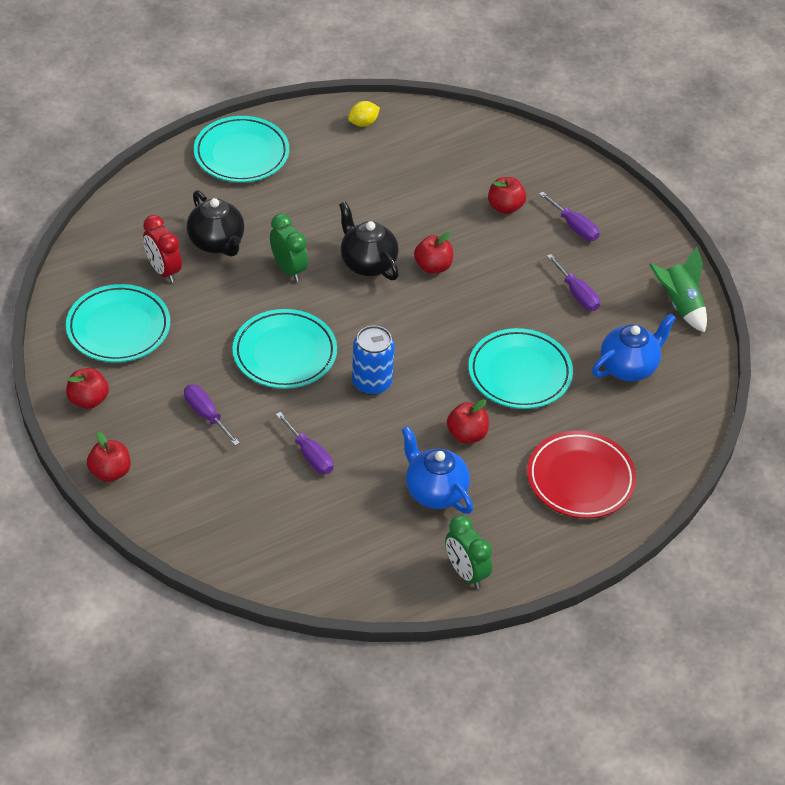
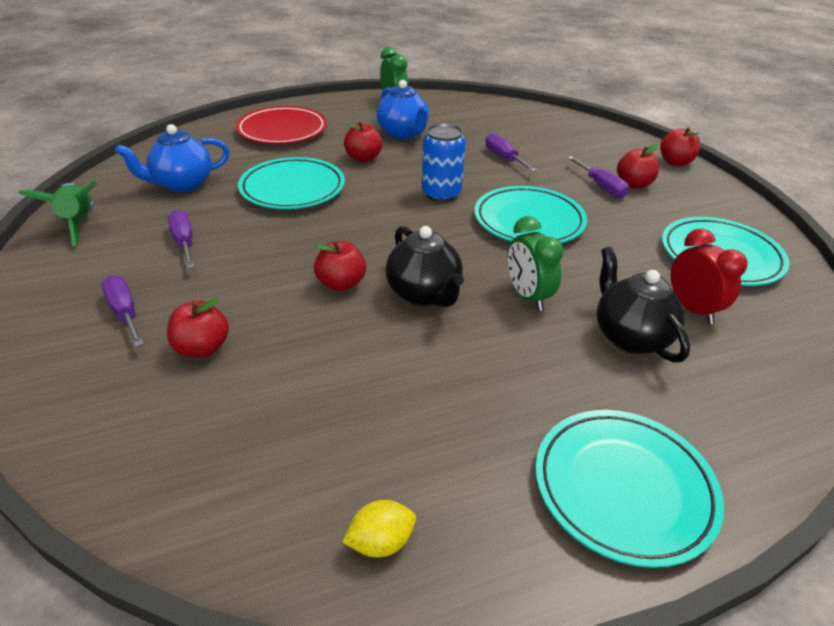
camera: 170 degrees left, 10 degrees down
red apple [66,368,109,409] -> red apple moved to [617,144,659,188]

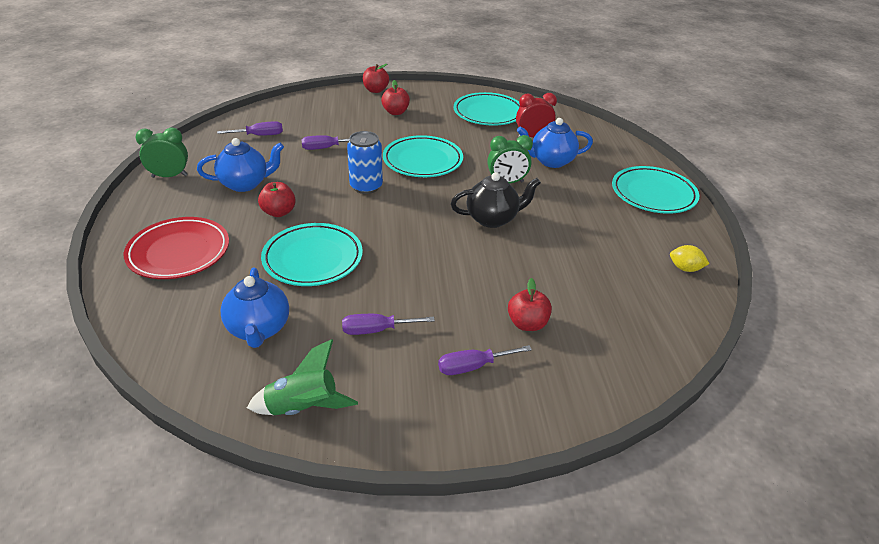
camera: 75 degrees left, 0 degrees up
red apple [314,241,366,291] -> none
yellow lemon [342,500,416,557] -> yellow lemon turned 60 degrees counterclockwise [670,245,709,272]
purple screwdriver [568,156,629,198] -> purple screwdriver moved to [217,121,283,136]
black teapot [597,247,690,363] -> blue teapot [517,118,593,168]

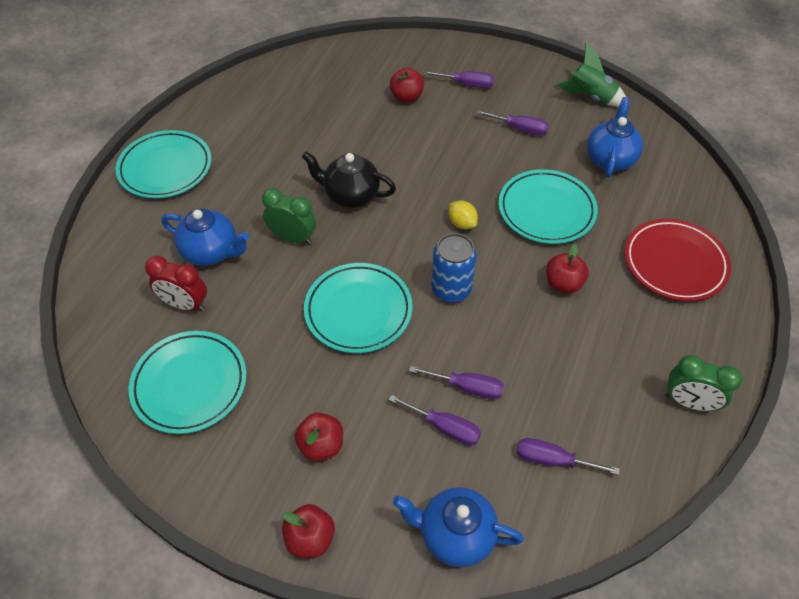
camera: 150 degrees left, 15 degrees up
blue teapot [197,138,284,192] -> blue teapot moved to [393,487,524,567]
yellow lemon [670,245,709,272] -> yellow lemon moved to [449,201,478,229]
none -> purple screwdriver [389,395,481,445]

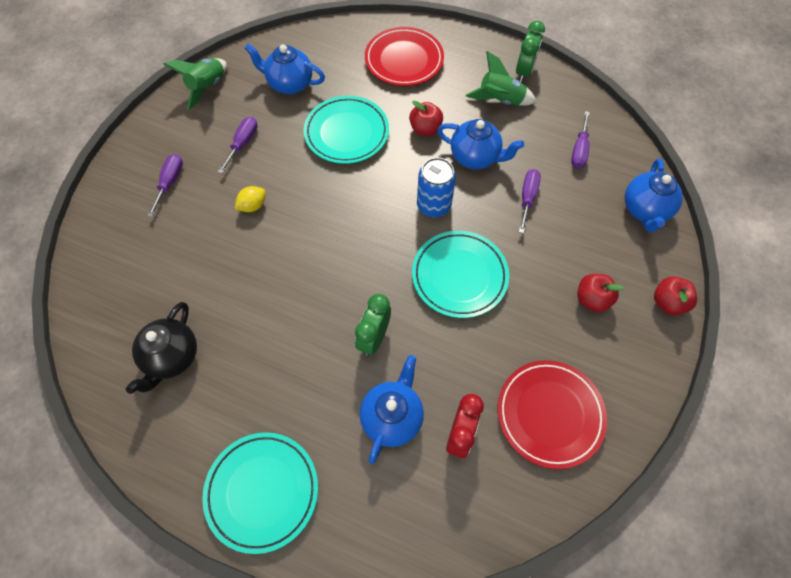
camera: 90 degrees left, 10 degrees up
turquoise plate [128,331,247,434] -> red plate [498,360,607,469]
black teapot [302,151,396,208] -> black teapot moved to [126,302,197,394]
purple screwdriver [389,395,481,445] -> none
red apple [390,68,424,103] -> none
yellow lemon [449,201,478,229] -> yellow lemon moved to [235,186,266,212]
none -> blue teapot [437,119,524,169]
none -> green rocket [466,51,536,106]

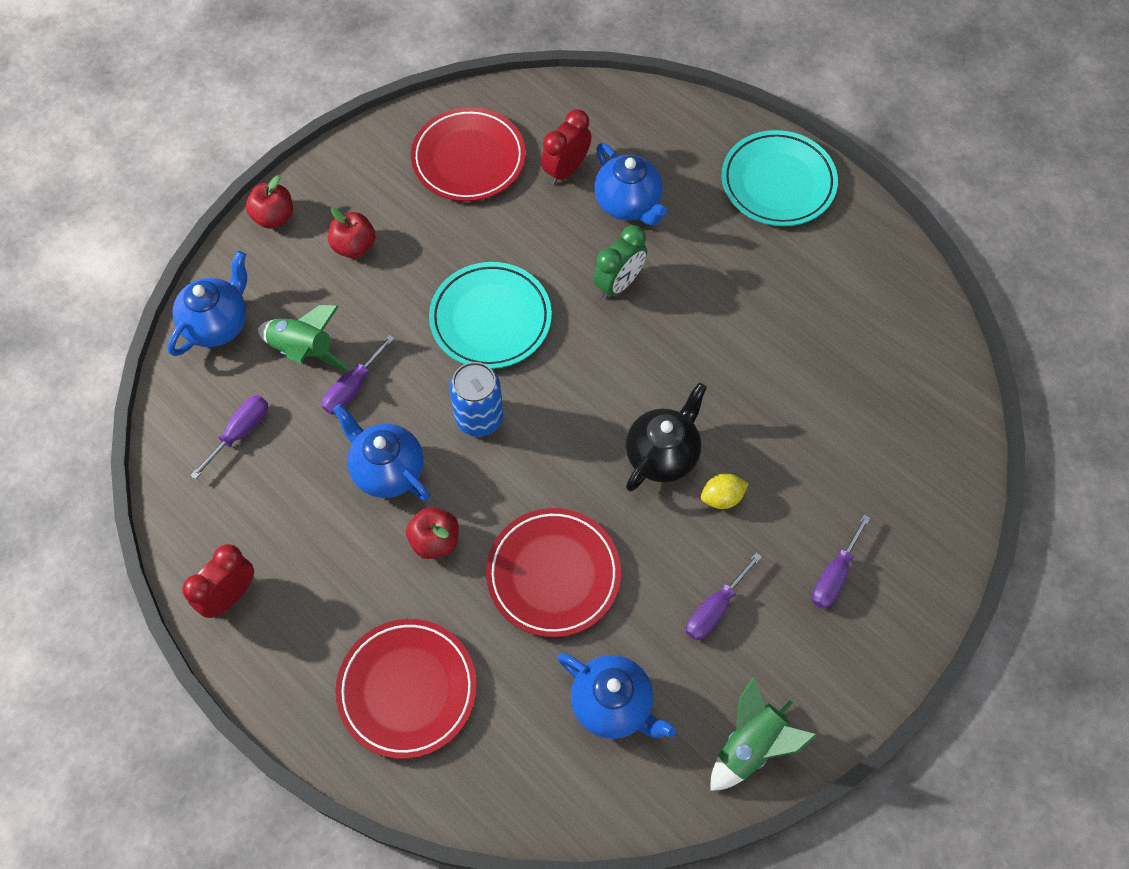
camera: 160 degrees left, 0 degrees up
black teapot [126,302,197,394] -> black teapot moved to [626,383,707,492]
turquoise plate [304,96,389,164] -> red plate [486,508,621,637]
blue teapot [360,355,424,464] -> blue teapot turned 75 degrees counterclockwise [595,143,667,226]
green rocket [466,51,536,106] -> green rocket moved to [258,305,350,371]
green clock [516,21,545,82] -> red clock [182,544,254,618]

